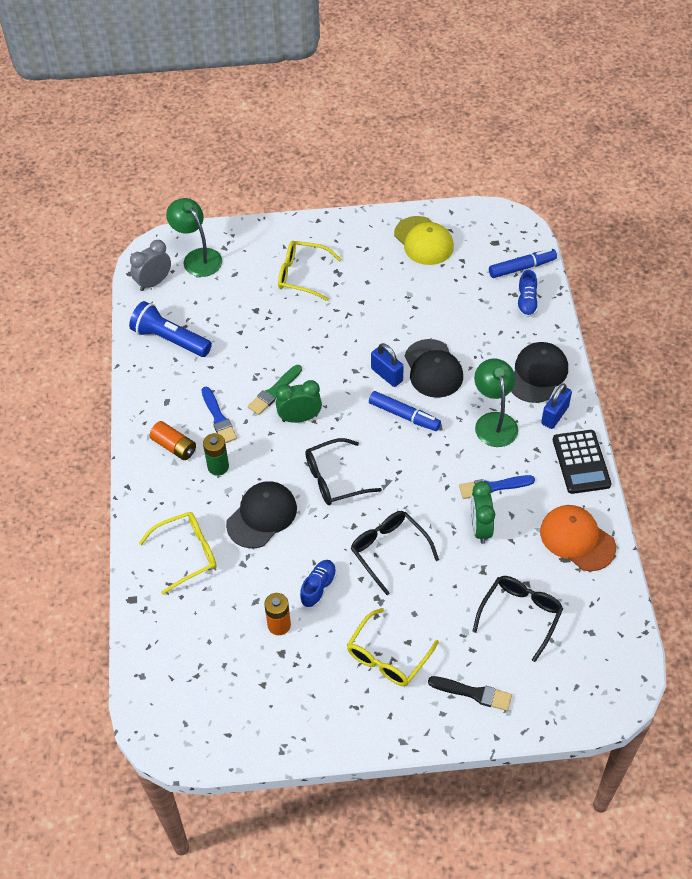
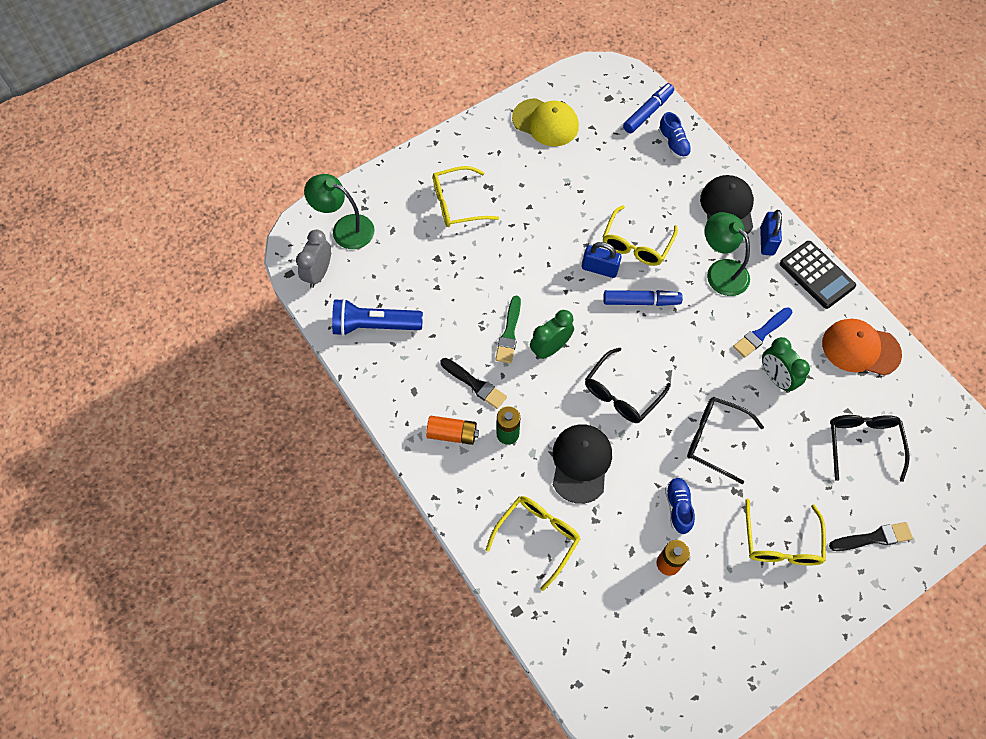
camera: 30 degrees left, 10 degrees up
blue brush [201,387,237,443] -> black brush [441,358,507,409]
black cap [405,339,463,398] -> yellow glasses [603,205,678,266]

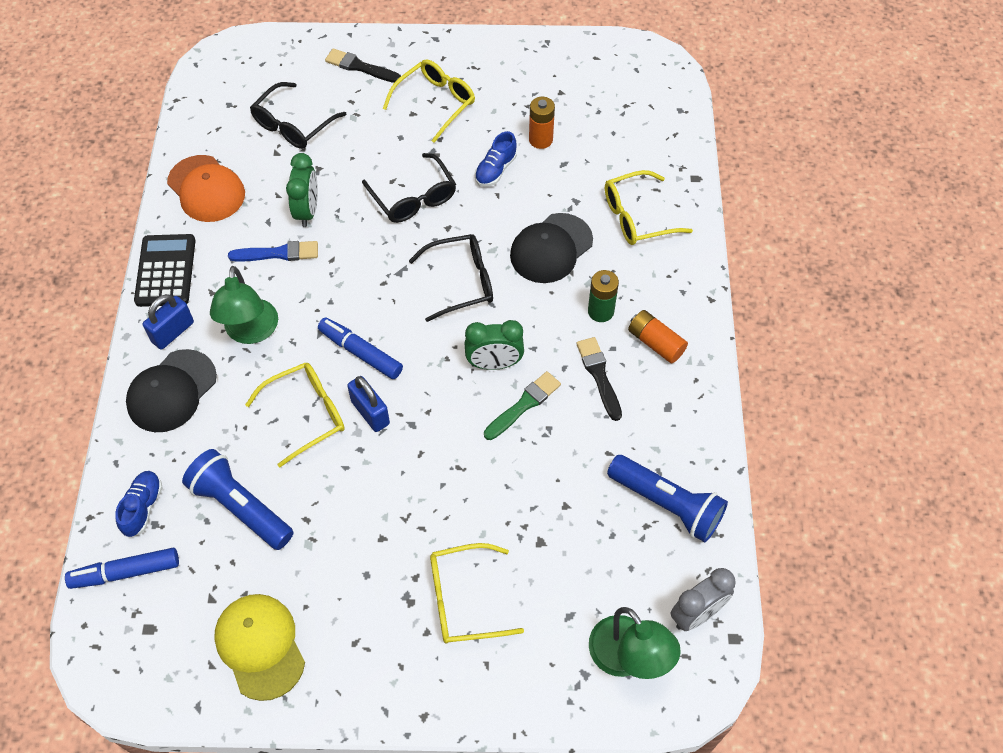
camera: 145 degrees left, 5 degrees down
yellow glasses [433,166,499,227] -> yellow glasses turned 150 degrees clockwise [430,543,524,643]
none -> blue flashlight [182,449,294,550]

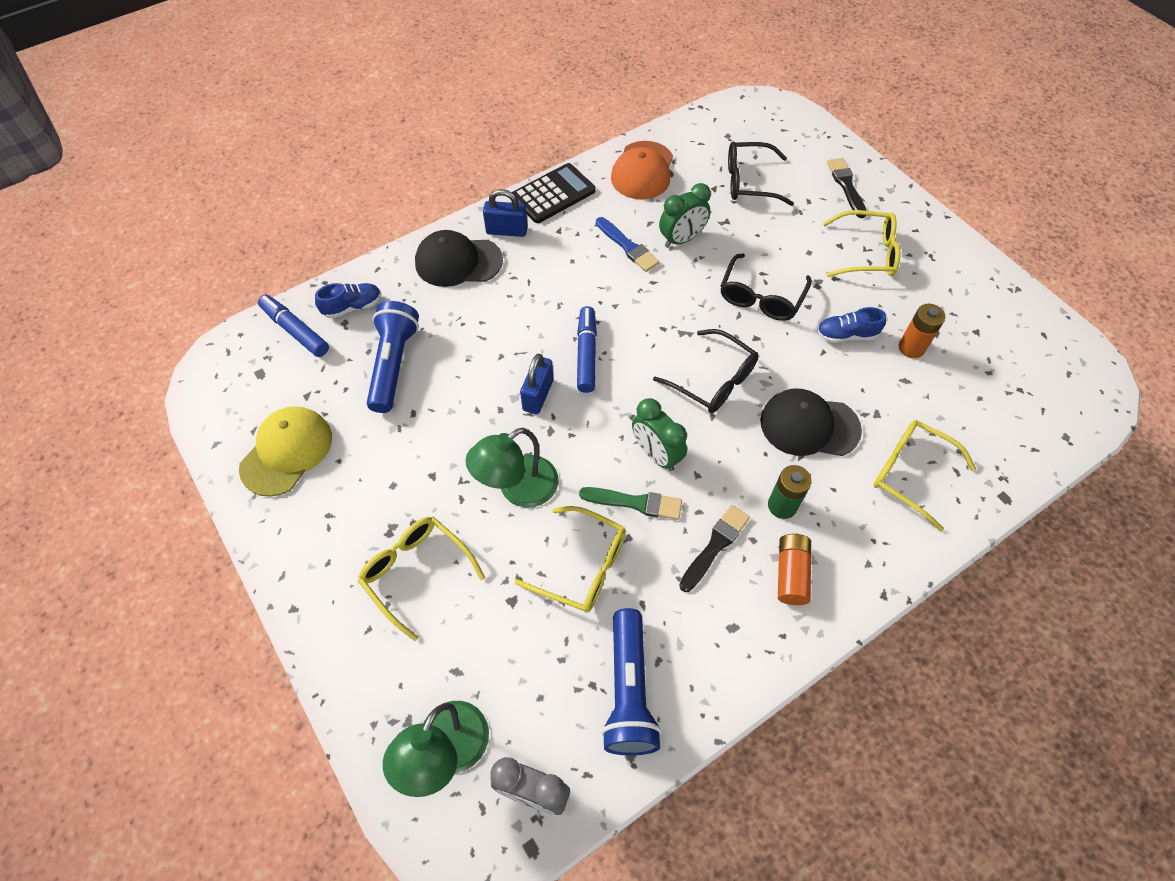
camera: 55 degrees right, 0 degrees up
green lamp [210,266,278,344] -> green lamp moved to [466,427,558,507]
yellow glasses [245,363,345,467] -> yellow glasses moved to [514,506,626,613]

